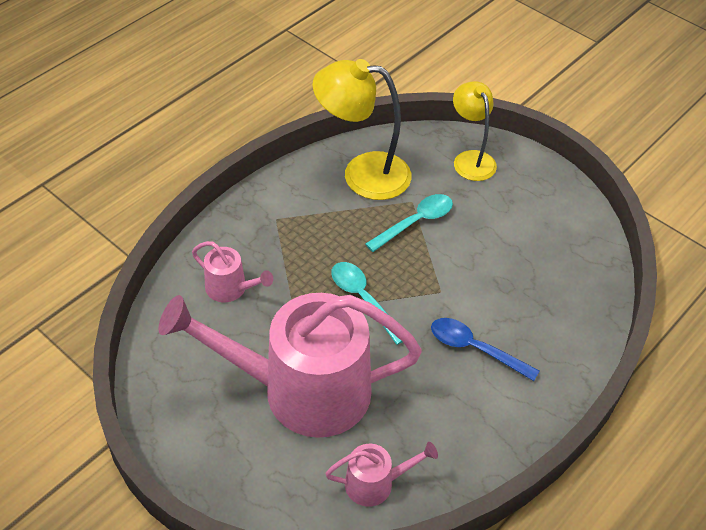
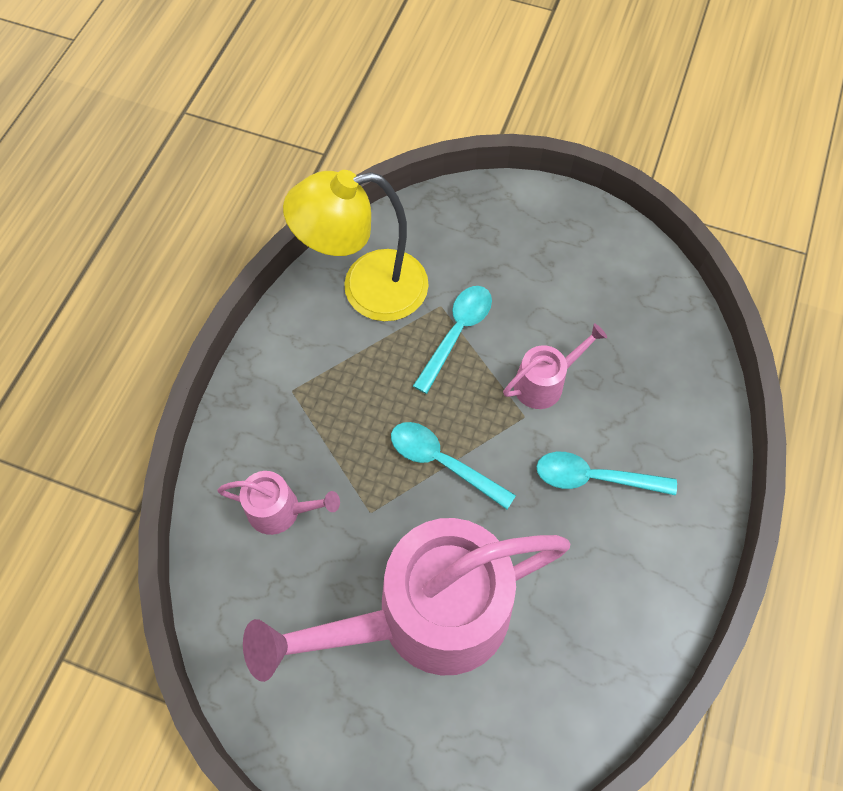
camera: 20 degrees left, 15 degrees up
pink watering can [325,442,438,507] -> pink watering can moved to [503,323,607,409]
blue spoon [431,318,539,381] -> turquoise spoon [536,452,677,495]
yellow lamp [453,81,497,181] -> none

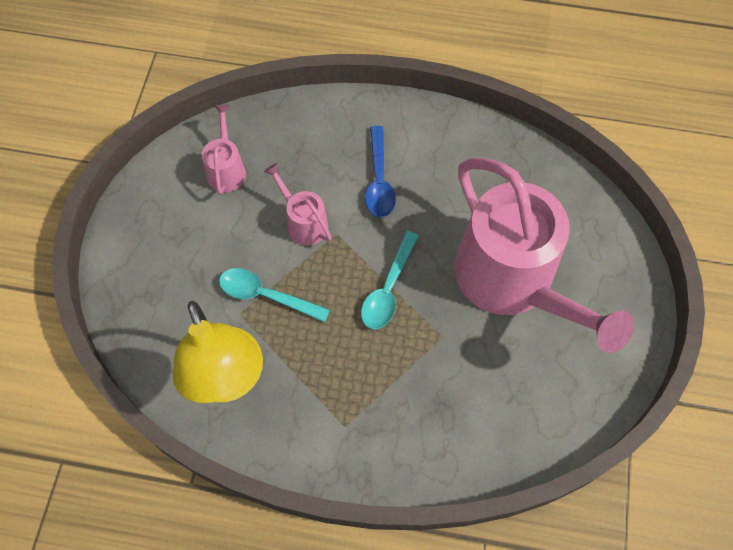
camera: 100 degrees left, 0 degrees up
pink watering can [217,471,340,535] -> pink watering can moved to [202,105,246,195]
turquoise spoon [536,452,677,495] -> blue spoon [365,126,396,217]

